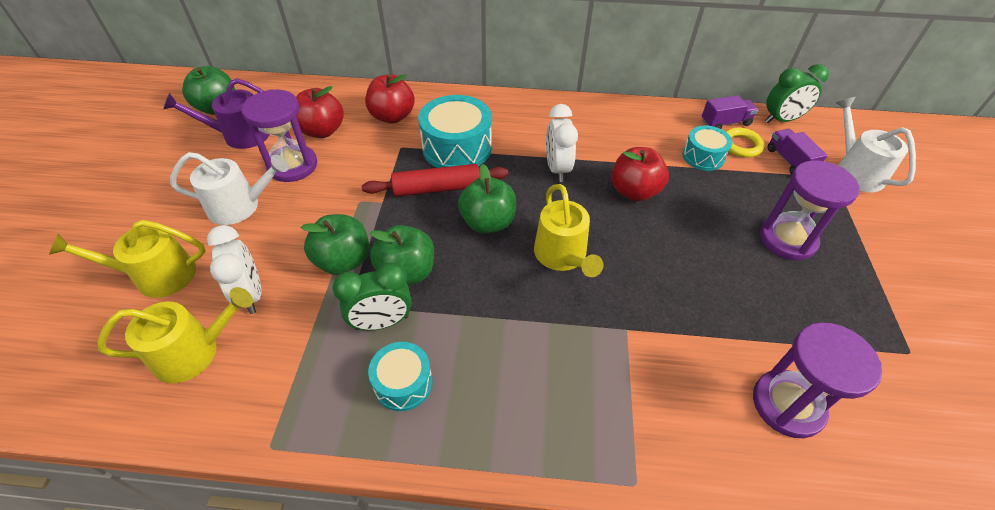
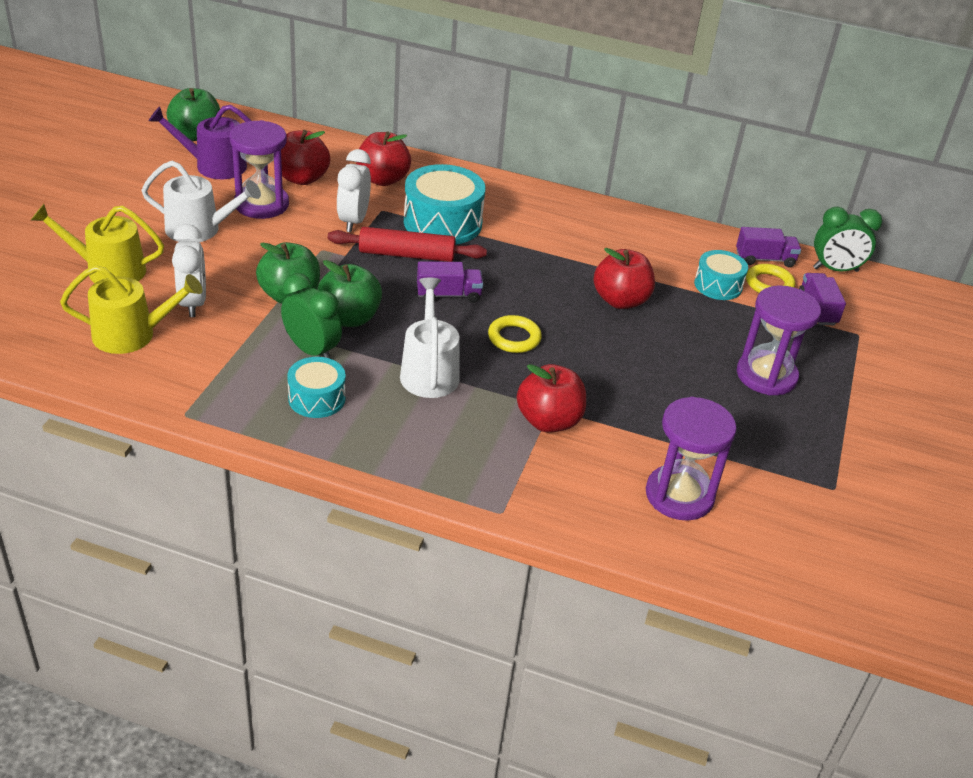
camera: 10 degrees right, 10 degrees down
green clock [332,263,412,330] -> green clock turned 135 degrees counterclockwise [281,273,342,359]
green apple [458,164,516,233] -> purple truck [417,261,483,303]
yellow watering can [534,184,603,277] -> yellow ring [488,315,542,353]
white clock [546,104,578,182] -> white clock moved to [337,149,371,232]
white watering can [835,97,916,192] -> white watering can moved to [400,278,460,398]
none -> red apple [517,364,586,432]

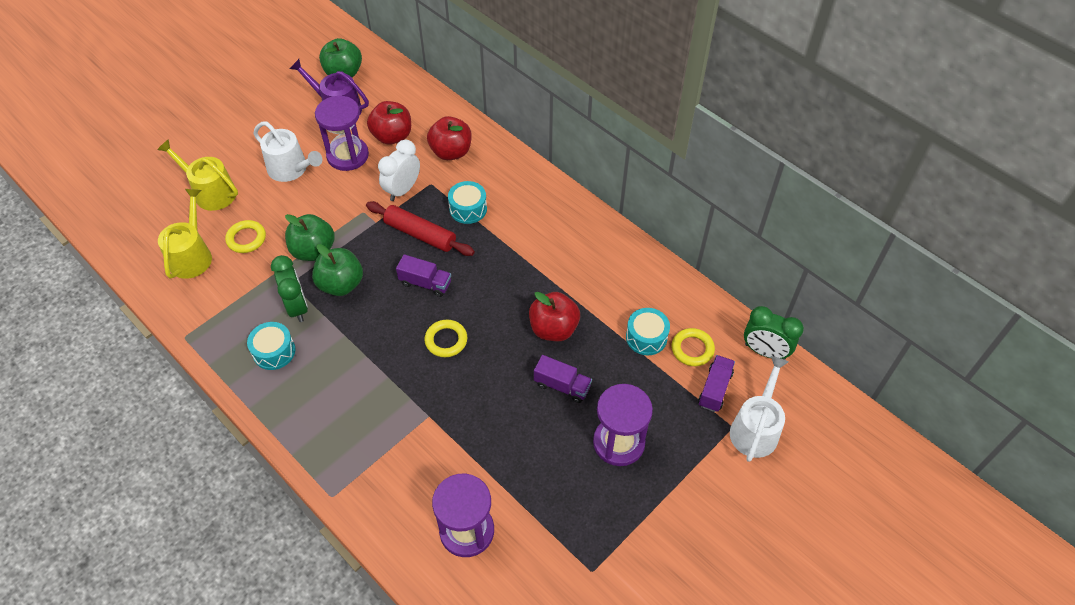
camera: 30 degrees right, 15 degrees up
yellow watering can [60,265,202,354] -> yellow watering can turned 105 degrees counterclockwise [158,189,212,279]
white clock [172,224,206,317] -> yellow ring [225,220,266,253]
white watering can [400,278,460,398] -> white watering can moved to [730,356,788,462]
turquoise drum [404,164,485,245] -> turquoise drum [448,181,487,224], size x0.59
red apple [517,364,586,432] -> none
purple truck [736,227,801,267] -> purple truck moved to [534,355,592,403]

